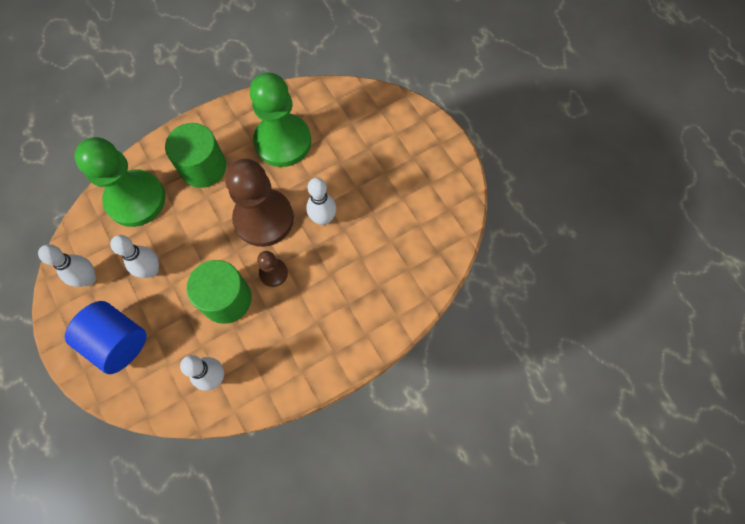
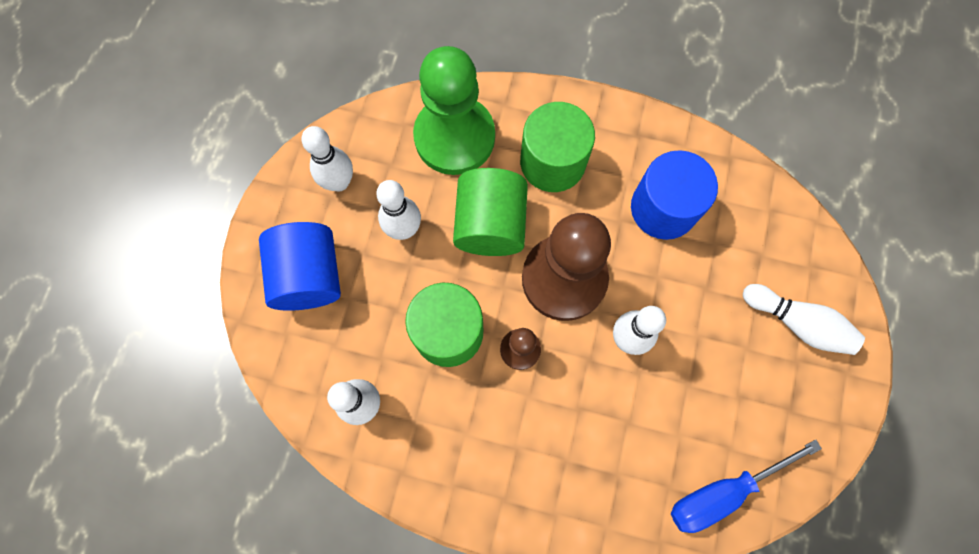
camera: 45 degrees right, 5 degrees up
green pawn [250,73,311,167] -> blue cylinder [631,150,718,240]
none -> green cylinder [453,168,528,256]
none -> blue screwdriver [671,440,822,533]
none -> white bowling pin [743,284,865,355]

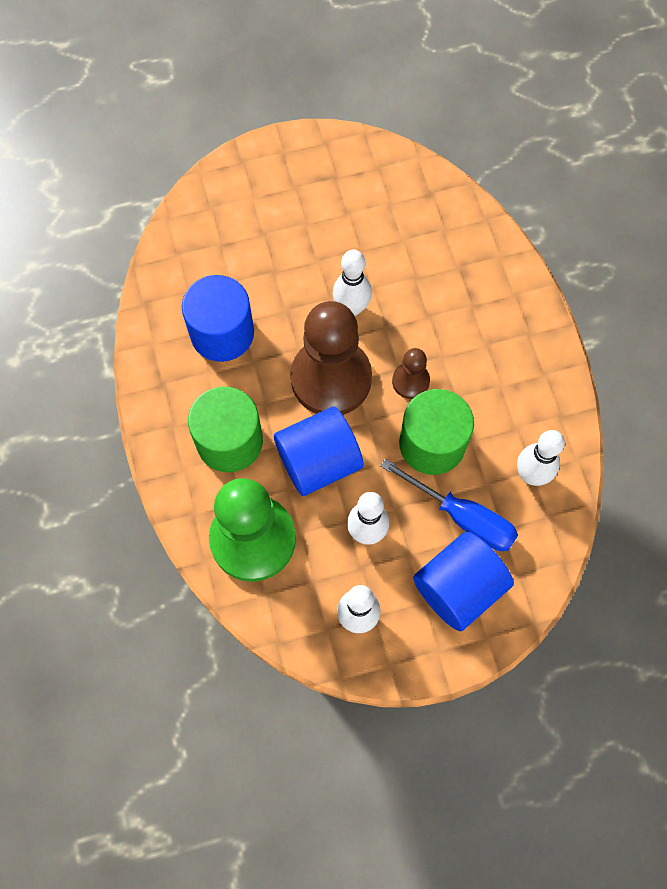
camera: 120 degrees left, 5 degrees down
green cylinder [453,168,528,256] -> blue cylinder [274,407,364,496]
blue screwdriver [671,440,822,533] -> blue screwdriver moved to [380,459,518,551]
white bowling pin [743,284,865,355] -> none

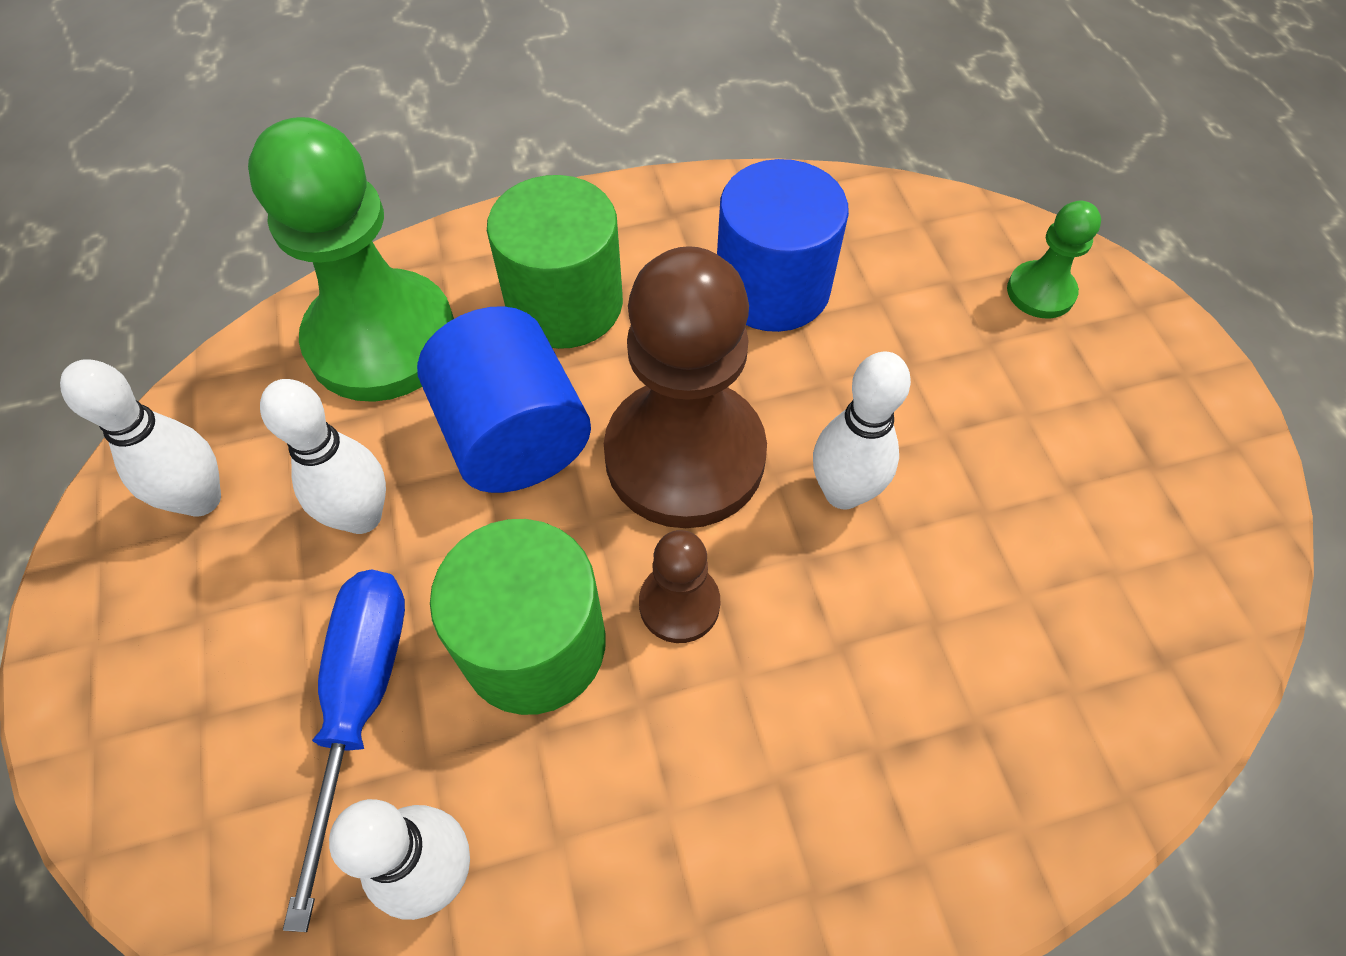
camera: 90 degrees right, 10 degrees down
blue screwdriver [380,459,518,551] -> blue screwdriver turned 150 degrees clockwise [283,570,405,932]
blue cylinder [413,532,513,631] -> none
none -> green pawn [1007,201,1101,318]

